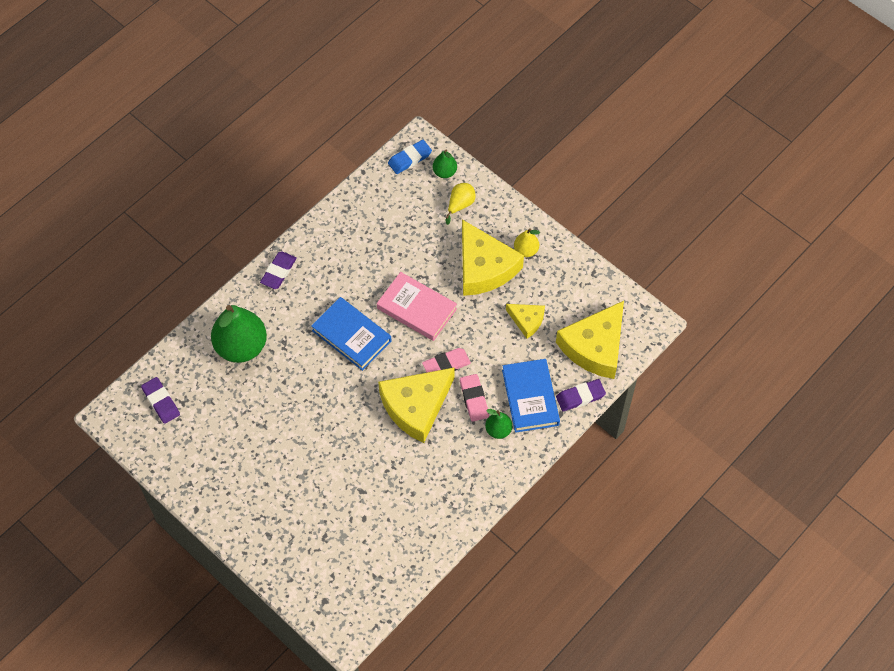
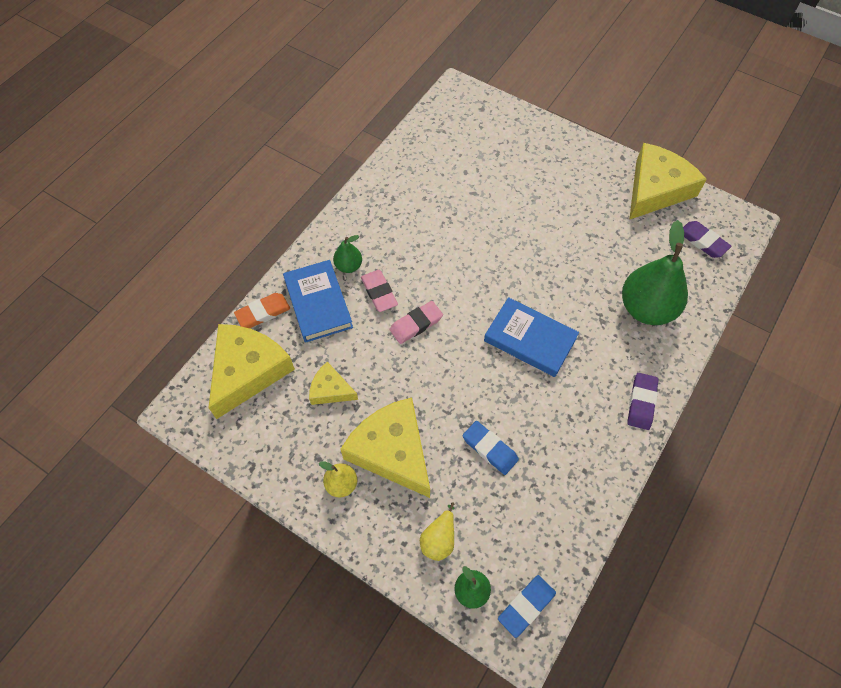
camera: 170 degrees right, 0 degrees up
pink book [377,272,457,341] -> none
yellow cheese [378,367,455,443] -> yellow cheese moved to [629,143,707,220]
purple eraser [556,379,606,411] -> orange eraser [234,293,290,328]
none -> blue eraser [462,421,519,475]

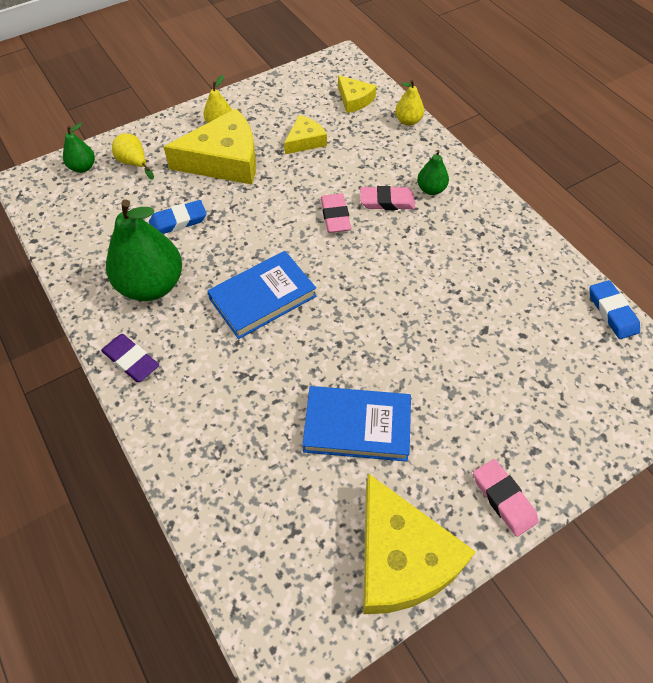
camera: 115 degrees right, 5 degrees down
yellow cheese [209,324,295,419] -> yellow cheese [338,75,376,113], size x0.52
orange eraser [234,293,290,328] -> yellow pear [395,80,424,126]
blue book [283,260,353,343] -> blue book moved to [302,386,411,462]
blue eraser [498,575,556,638] -> blue eraser moved to [589,280,640,339]
green pear [622,220,688,325] -> green pear moved to [106,199,182,301]
purple eraser [683,221,732,258] -> none
none -> pink eraser [473,459,539,537]

